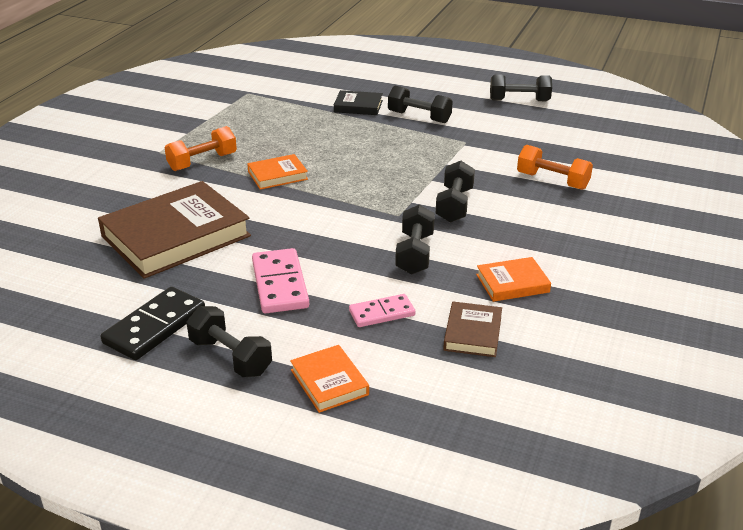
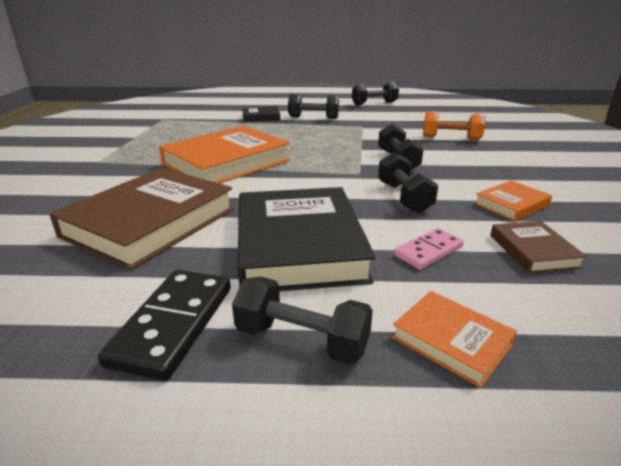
camera: 20 degrees left, 5 degrees down
orange dumbbell [164,126,237,171] -> none
orange book [247,154,308,190] -> orange book [159,126,290,184], size x2.12
pink domino [252,248,309,313] -> black book [238,187,376,291]

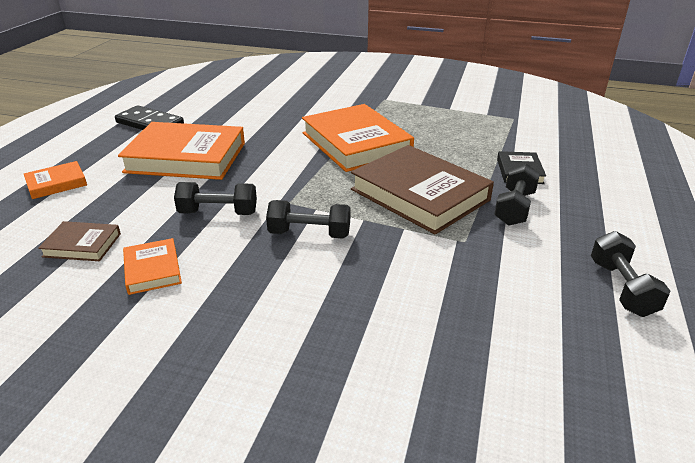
camera: 105 degrees right, 5 degrees up
brown book [49,168,234,270] -> brown book moved to [351,145,494,235]
black dumbbell [232,277,373,365] -> none
black book [238,187,376,291] -> orange book [118,122,245,180]
pink domino [394,228,464,270] -> none
orange dumbbell [423,111,485,140] -> none

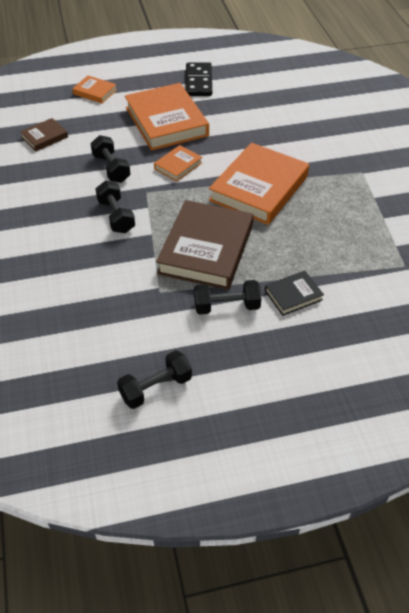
camera: 60 degrees right, 15 degrees up
brown book [38,221,121,261] -> brown book turned 75 degrees clockwise [20,118,68,151]
orange book [123,238,182,295] -> orange book moved to [154,145,202,182]

